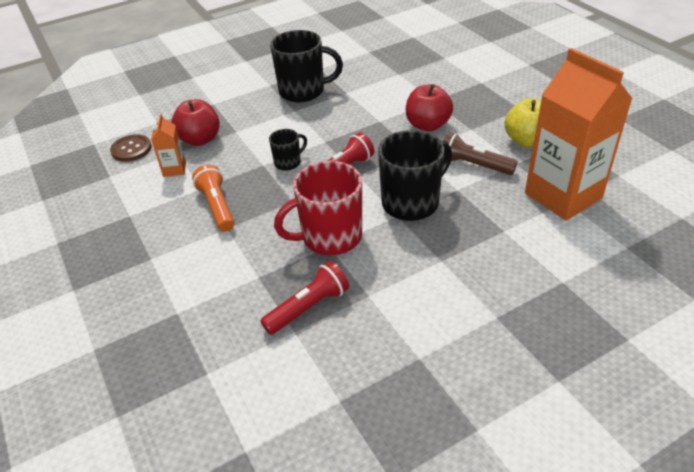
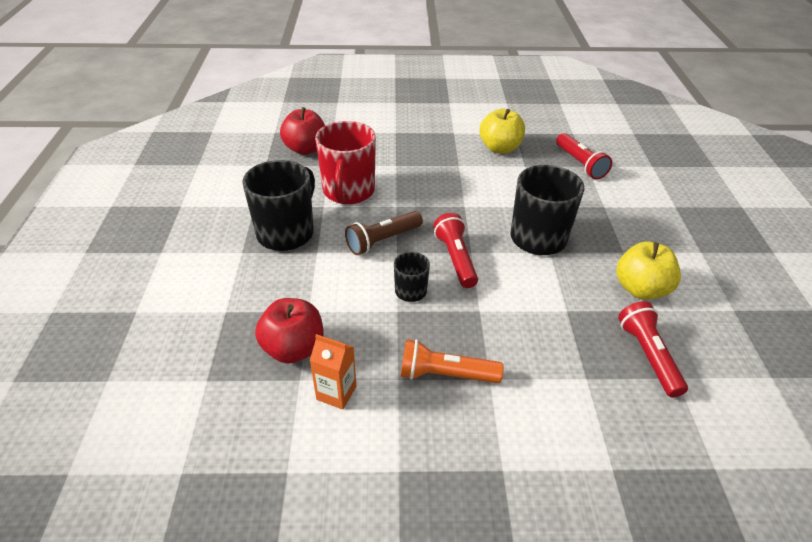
camera: 65 degrees left, 0 degrees up
brown button [110,134,152,162] -> none
red mug [274,161,362,255] -> red mug moved to [315,121,376,204]
red apple [406,84,453,131] -> red apple moved to [280,107,325,155]
brown flashlight [443,132,518,175] -> brown flashlight moved to [345,211,423,255]
orange carton [525,48,633,221] -> red flashlight [556,133,612,180]
none -> yellow apple [616,242,681,300]

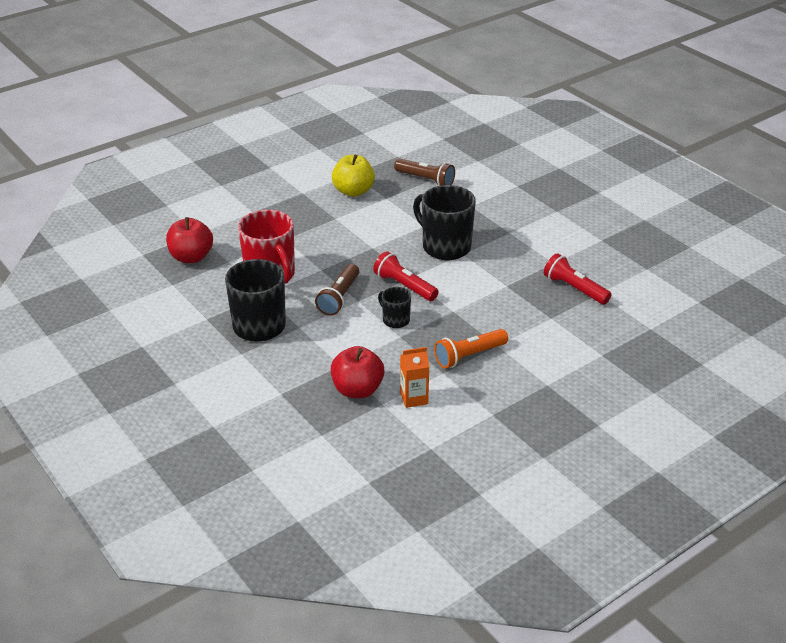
camera: 35 degrees left, 5 degrees down
red flashlight [556,133,612,180] -> brown flashlight [394,159,455,186]
yellow apple [616,242,681,300] -> none

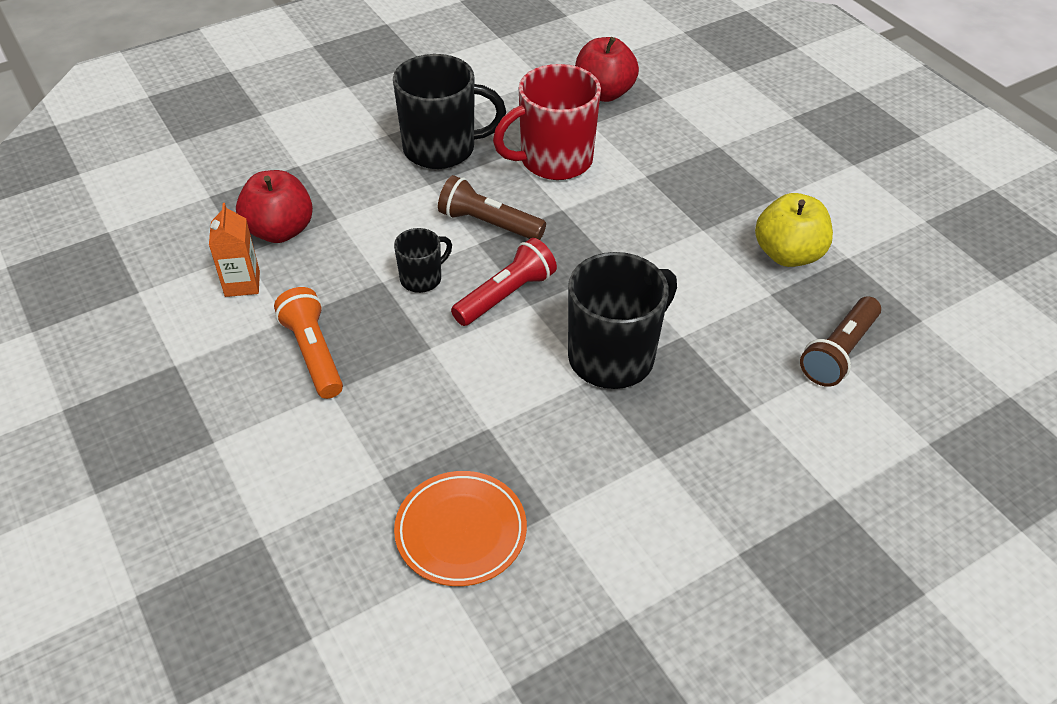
camera: 95 degrees right, 10 degrees up
red flashlight [544,253,611,305] -> orange plate [394,471,527,586]

